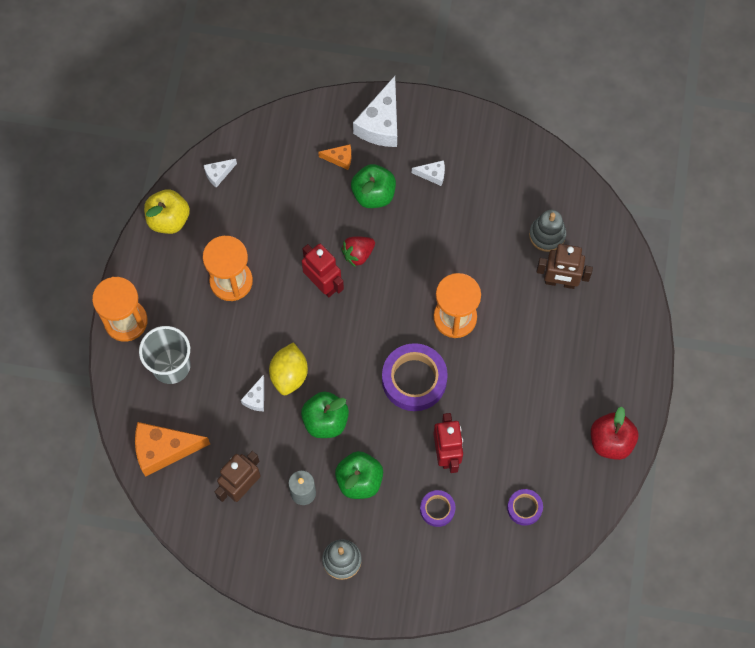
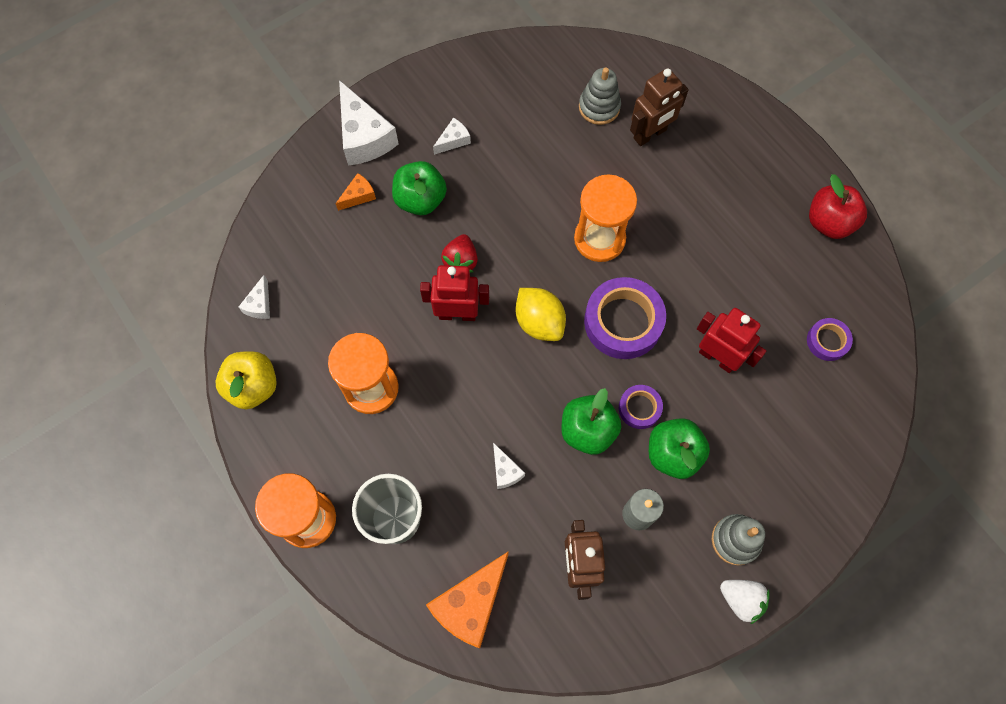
camera: 45 degrees left, 0 degrees up
yellow lemon [269,342,308,395] -> yellow lemon moved to [516,288,566,341]
purple tape [420,490,455,527] -> purple tape moved to [619,385,663,429]
none -> white strawberry [720,580,770,624]

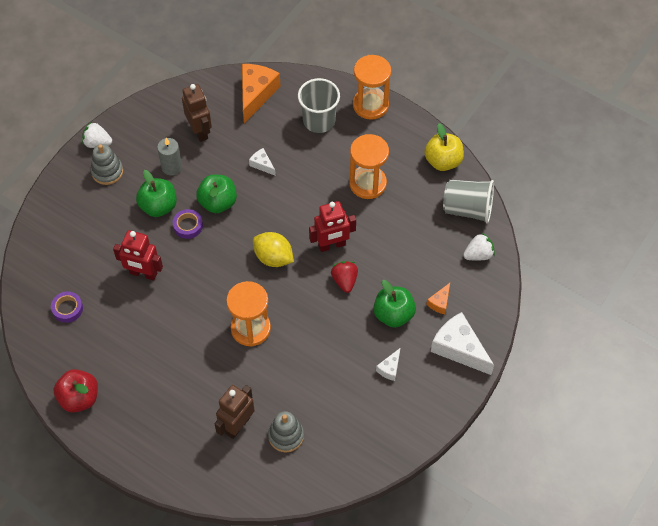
camera: 160 degrees right, 10 degrees down
white cheese [239,275,270,319] -> grey cup [443,180,494,223]
purple tape [584,277,666,359] -> none
none -> white strawberry [463,233,495,261]

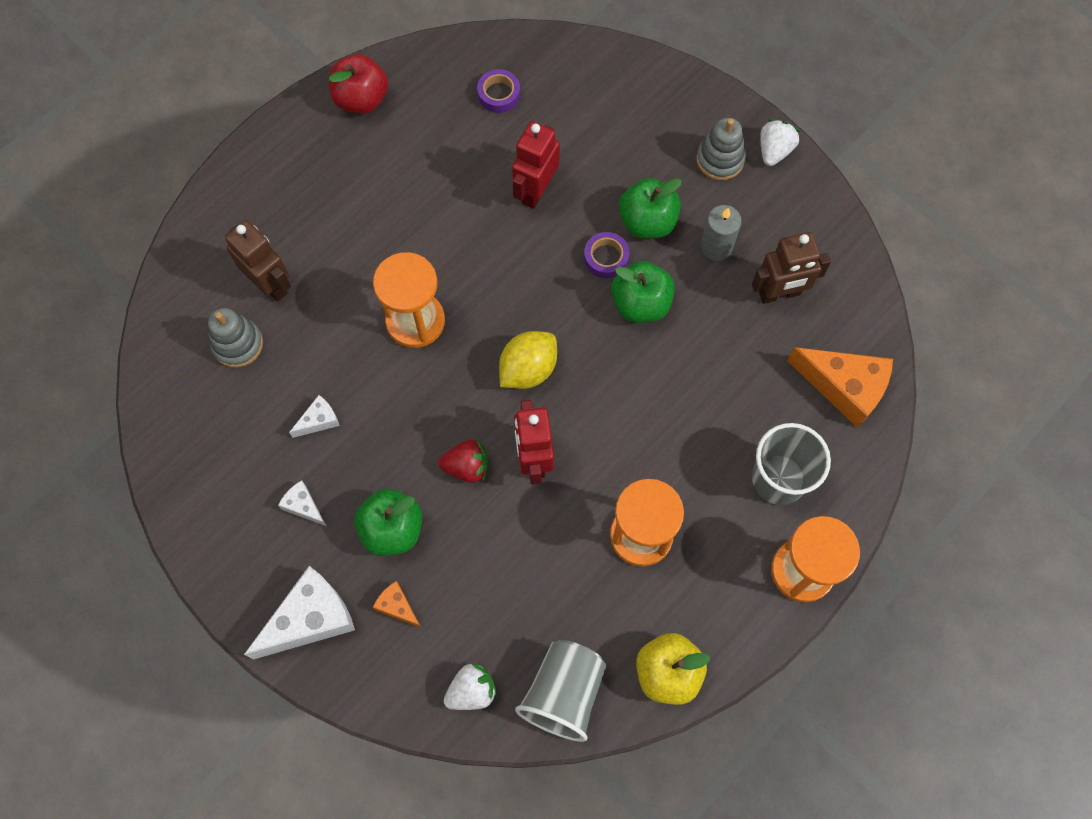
camera: 100 degrees right, 10 degrees up
white cheese [249,148,276,176] -> white cheese moved to [289,395,339,438]
white strawberry [463,233,495,261] -> white strawberry turned 105 degrees counterclockwise [444,663,497,710]

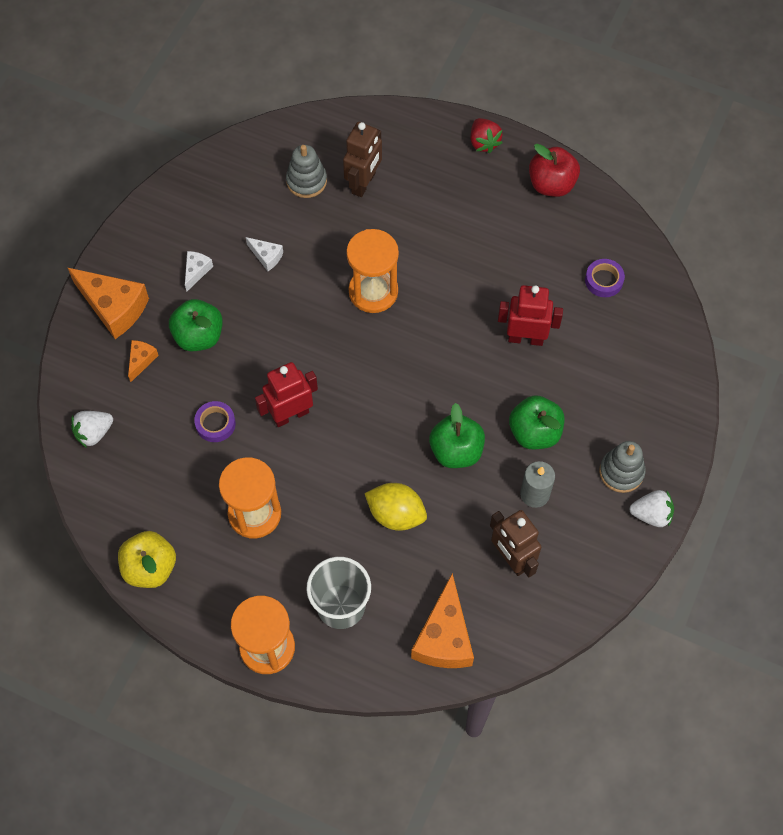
camera: 70 degrees right, 5 degrees down
white cheese [244,566,355,660] -> orange cheese [68,268,149,339]
red strawberry [438,439,489,483] -> red strawberry moved to [471,118,503,153]
white strawberry [444,663,497,710] -> white strawberry turned 105 degrees clockwise [71,411,113,448]
yellow lemon [499,331,557,389] -> yellow lemon moved to [364,483,427,531]
grey cup [515,640,607,742] -> none
purple tape [584,232,630,278] -> purple tape moved to [194,401,236,442]

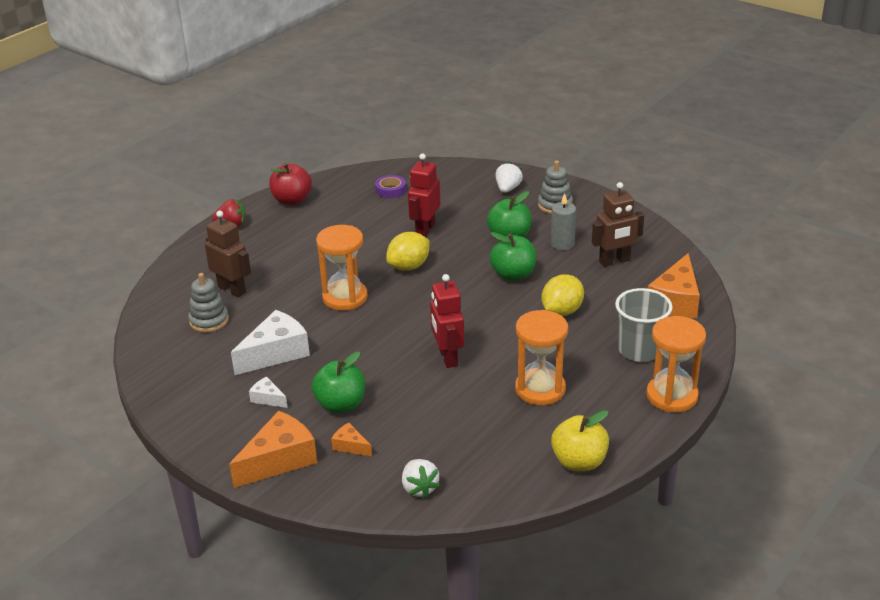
camera: 75 degrees left, 30 degrees down
purple tape [194,401,236,442] -> none
white cheese [246,237,283,271] -> white cheese [231,310,310,375], size x2.05
orange cheese [411,573,474,668] -> orange cheese turned 90 degrees clockwise [648,253,700,318]
white strawberry [629,490,674,527] -> white strawberry moved to [496,162,523,193]
none -> yellow lemon [386,232,430,271]

